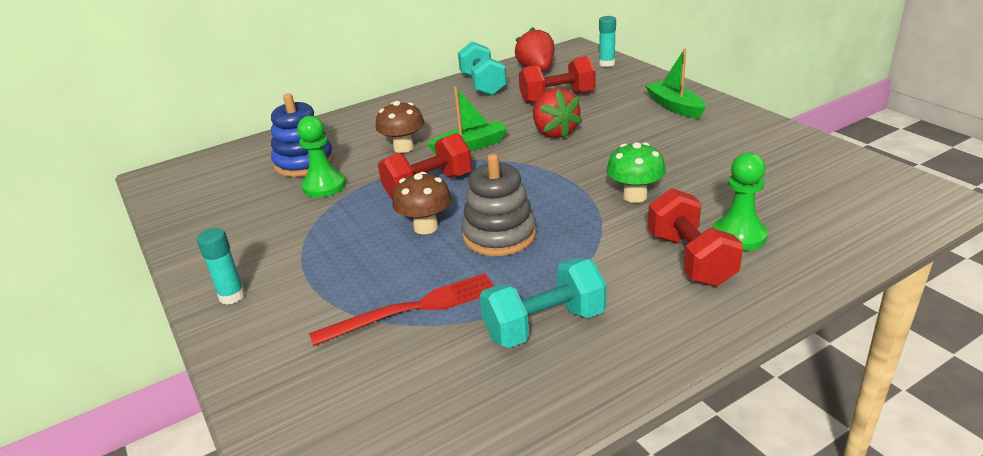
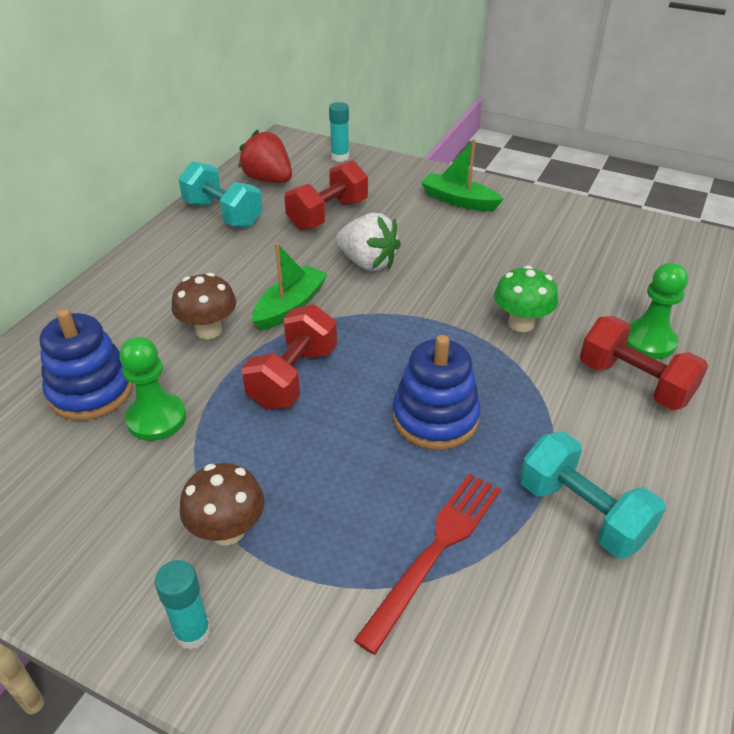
camera: 35 degrees left, 10 degrees up
brown mushroom [392,172,452,234] -> brown mushroom moved to [179,463,264,546]
grey stacking toy [461,154,536,256] -> blue stacking toy [393,335,481,450]
turquoise dumbbell [479,258,606,348] -> turquoise dumbbell turned 75 degrees counterclockwise [520,432,666,558]
red strawberry [533,88,583,138] -> white strawberry [336,213,401,271]

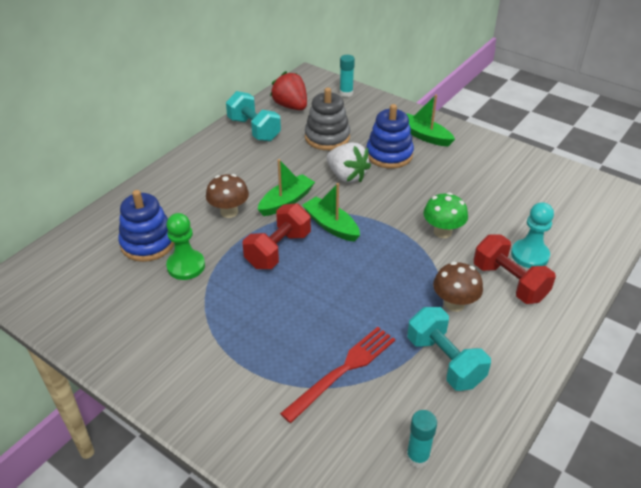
camera: 10 degrees right, 0 degrees up
turquoise glue stick [155,560,211,650] -> turquoise glue stick moved to [406,410,437,468]
brown mushroom [179,463,264,546] -> brown mushroom moved to [433,262,483,312]
red dumbbell [284,160,368,230] -> grey stacking toy [305,88,350,150]
blue stacking toy [393,335,481,450] -> blue stacking toy moved to [367,104,414,169]
green pawn [626,263,688,359] -> turquoise pawn [511,202,554,268]
none -> green boat [302,183,360,242]

